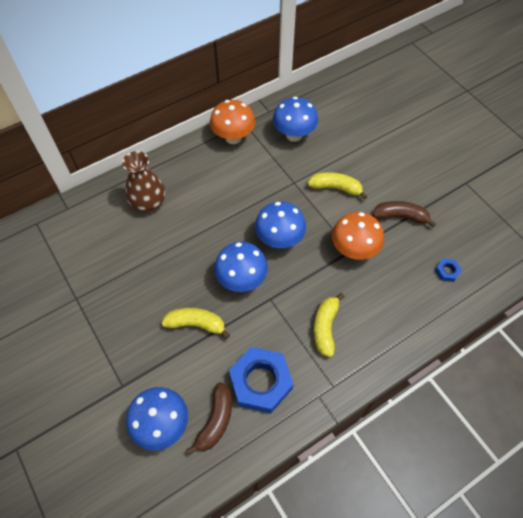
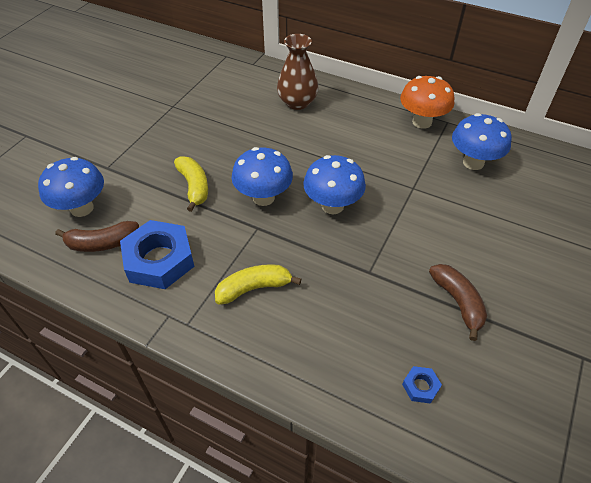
camera: 60 degrees right, 10 degrees down
yellow banana [307,172,368,200] -> none
orange mushroom [332,212,384,260] -> none

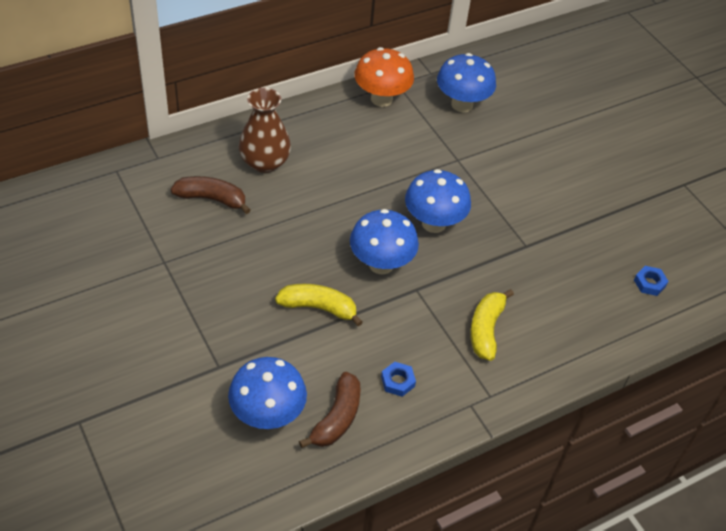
camera: 60 degrees left, 0 degrees up
blue nut [120,220,195,289] -> blue nut [381,362,416,397], size x0.42
brown banana [429,264,487,341] -> brown banana moved to [171,176,250,214]

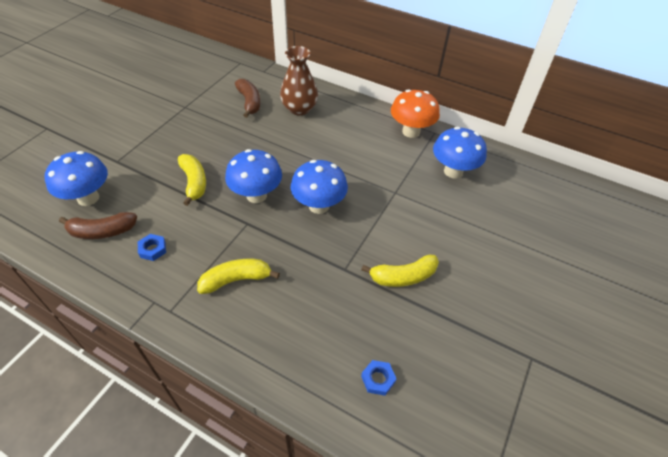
camera: 60 degrees right, 0 degrees up
none -> yellow banana [361,255,439,287]

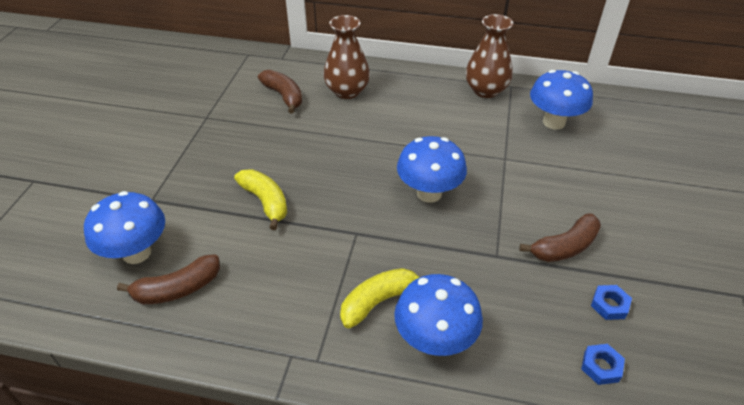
camera: 15 degrees left, 5 degrees down
blue nut [138,234,166,261] -> blue nut moved to [591,285,632,320]
blue mushroom [225,149,282,203] -> blue mushroom moved to [394,274,483,356]
yellow banana [361,255,439,287] -> brown banana [519,213,601,262]
orange mushroom [391,89,440,138] -> brown vase [466,14,513,98]

